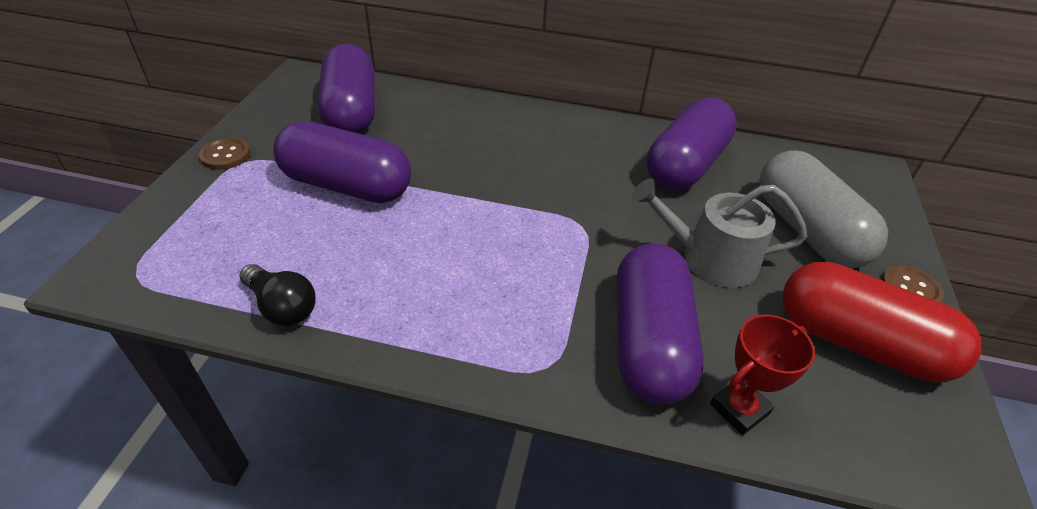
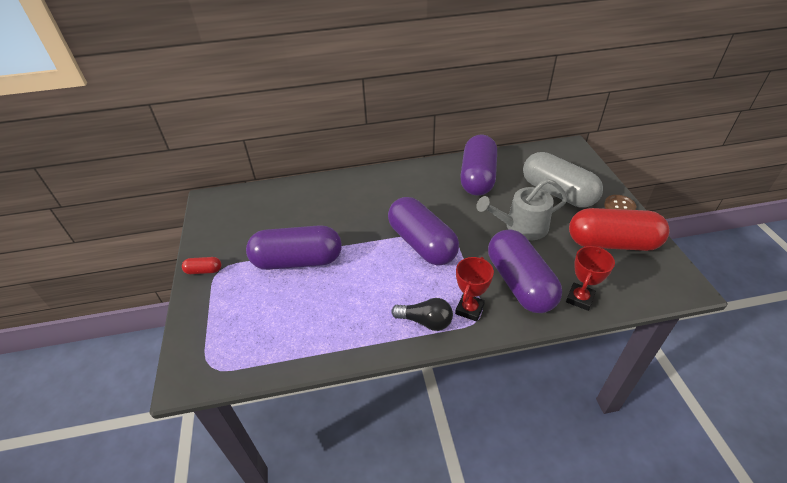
camera: 20 degrees left, 0 degrees up
brown button [199,137,250,170] -> red capsule [182,257,221,274]
black light bulb [239,264,316,326] -> black light bulb moved to [391,298,453,331]
purple capsule [318,44,375,134] -> purple capsule moved to [388,197,459,266]
none -> red trophy [455,257,494,322]

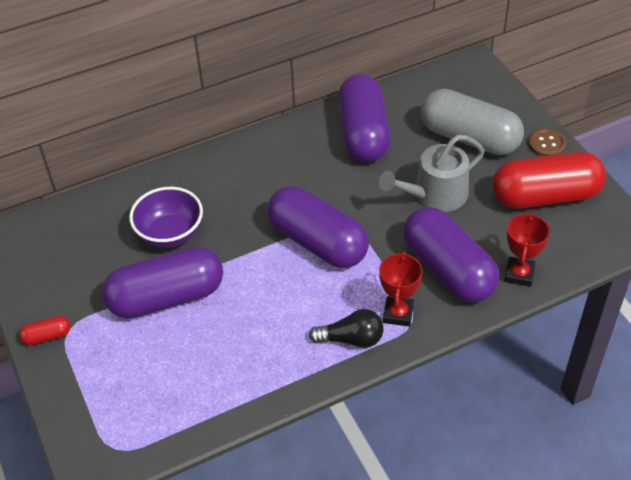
camera: 15 degrees left, 5 degrees up
none -> purple bowl [129,187,203,248]

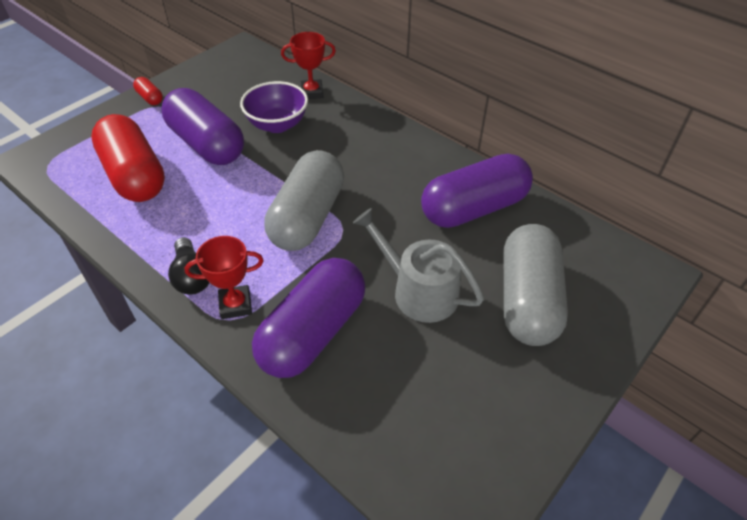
camera: 65 degrees right, 0 degrees up
purple capsule [267,186,369,268] -> grey capsule [264,150,344,251]
red capsule [492,152,606,209] -> red capsule moved to [91,114,165,202]
red trophy [504,212,550,287] -> red trophy moved to [281,32,336,99]
brown button [528,128,567,156] -> none

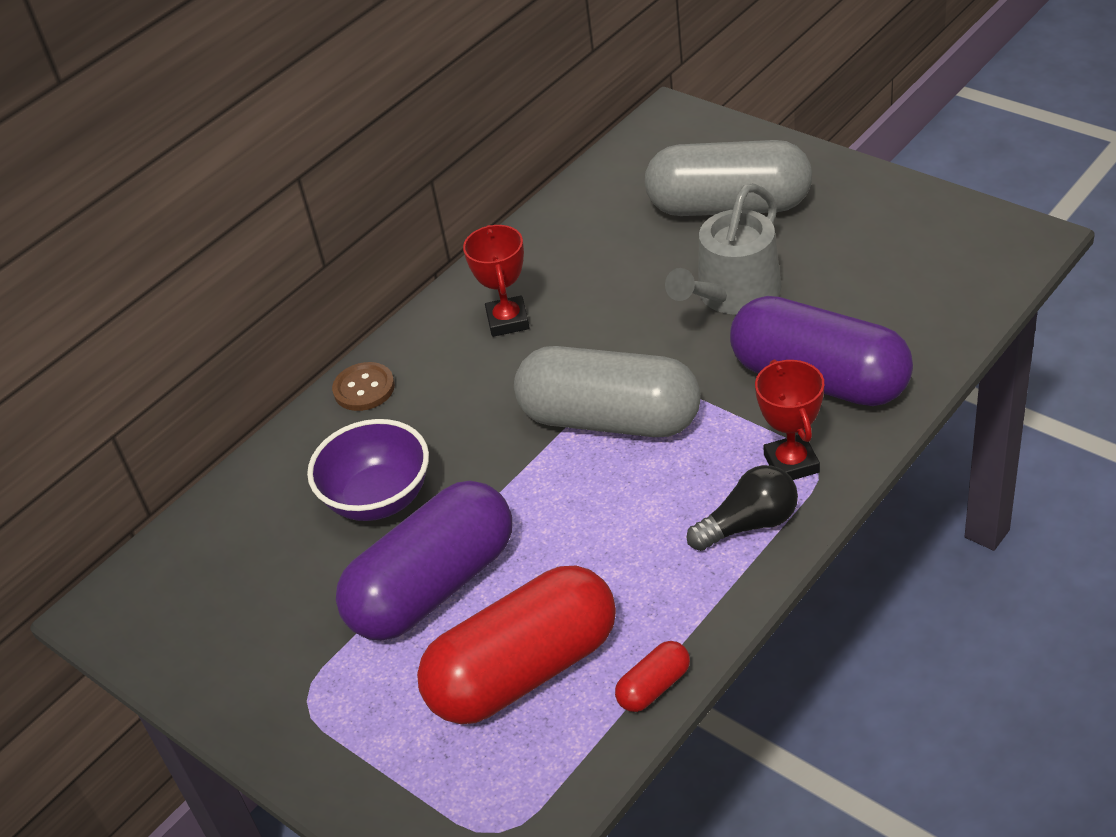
camera: 85 degrees left, 5 degrees down
red capsule [133,77,163,105] -> red capsule moved to [615,641,690,712]
red trophy [281,32,336,99] -> red trophy moved to [463,225,530,337]
purple capsule [421,153,533,228] -> none
none -> brown button [332,362,395,411]

